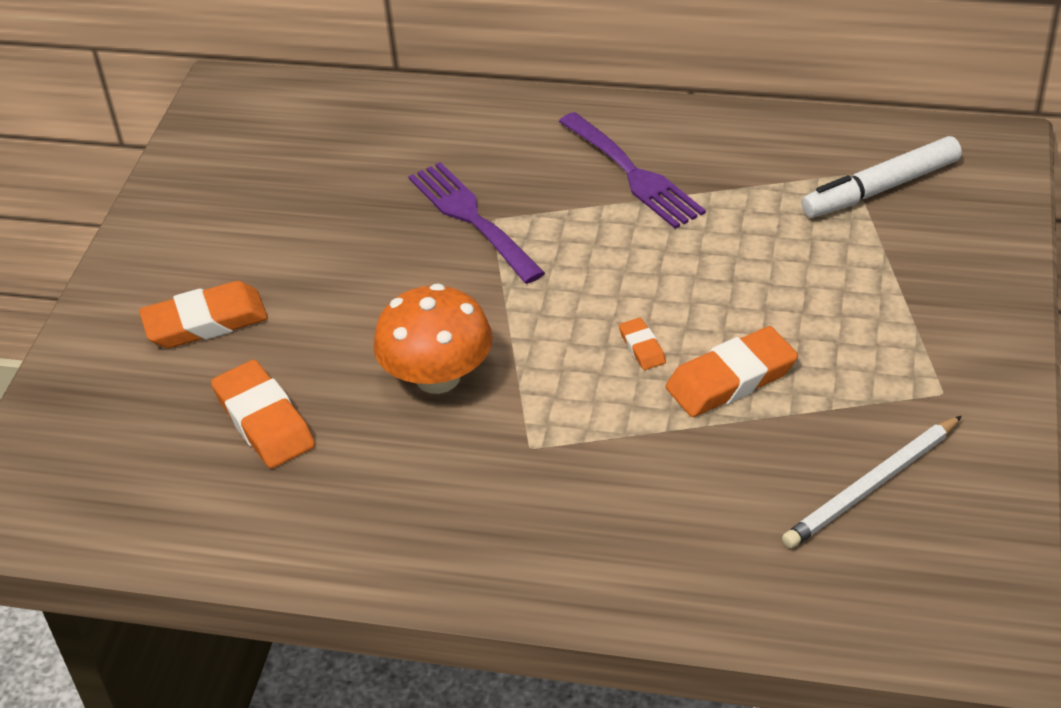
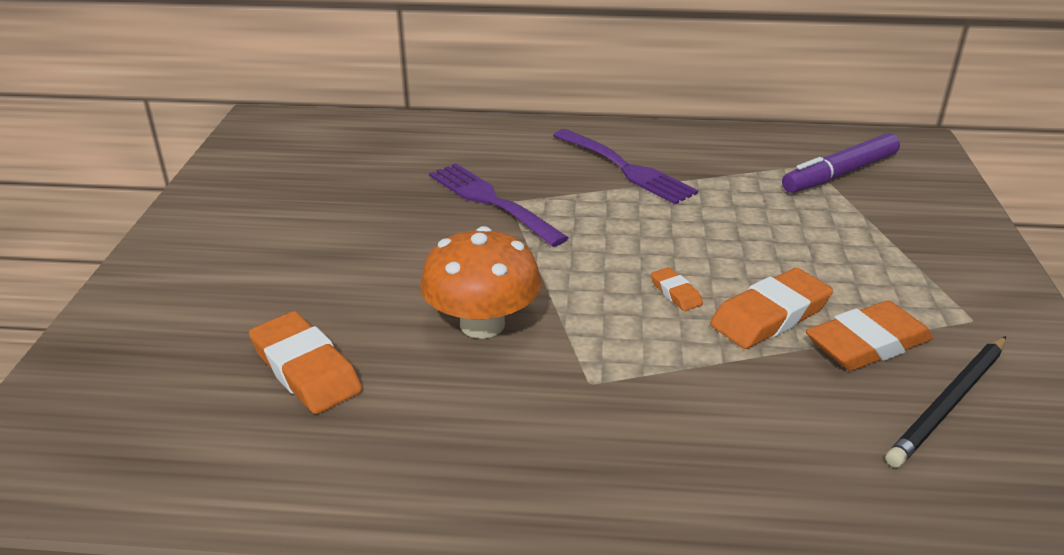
camera: 10 degrees left, 10 degrees down
orange eraser [139,281,268,348] -> orange eraser moved to [806,301,933,371]
white pencil [782,416,962,549] -> black pencil [886,336,1006,468]
white marker [801,136,962,218] -> purple marker [782,133,900,193]

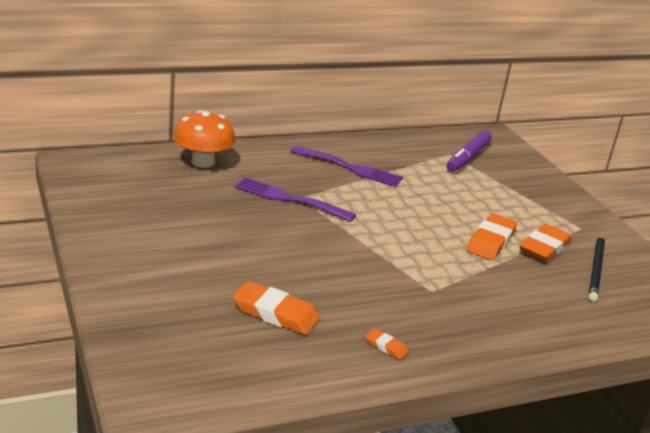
camera: 30 degrees left, 5 degrees down
orange mushroom [420,226,541,338] -> orange mushroom moved to [173,110,235,168]
orange eraser [651,267,703,311] -> orange eraser moved to [365,328,408,360]

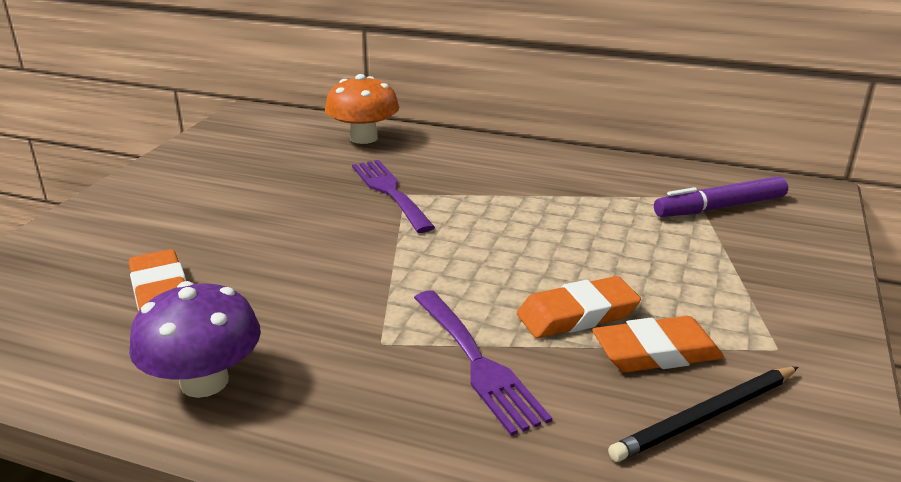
camera: 45 degrees right, 0 degrees up
purple fork [290,146,403,187] -> purple fork moved to [414,290,552,436]
orange eraser [365,328,408,360] -> purple mushroom [129,281,261,398]

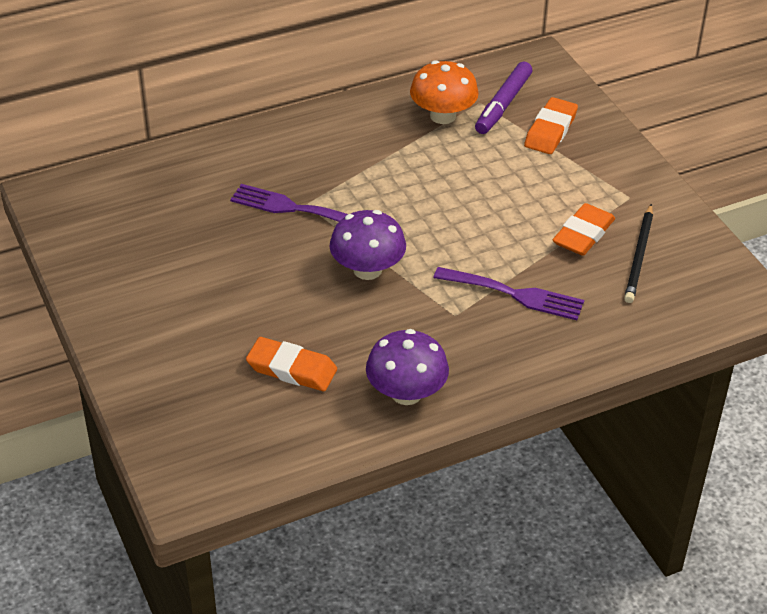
camera: 45 degrees left, 15 degrees up
orange mushroom [325,74,399,144] -> orange mushroom moved to [410,60,479,124]
orange eraser [517,276,641,338] -> orange eraser moved to [524,97,578,154]
none -> purple mushroom [330,210,406,280]

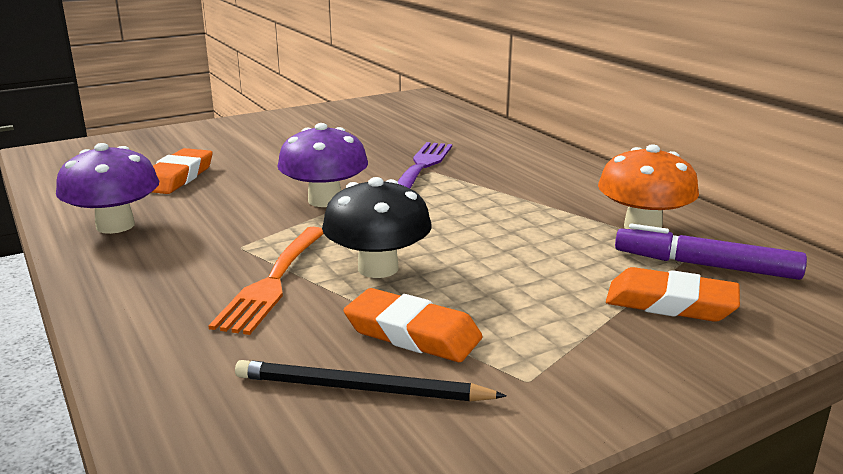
camera: 85 degrees right, 20 degrees down
purple fork [433,267,584,320] -> orange fork [208,227,323,335]
none -> black mushroom [322,177,432,278]

